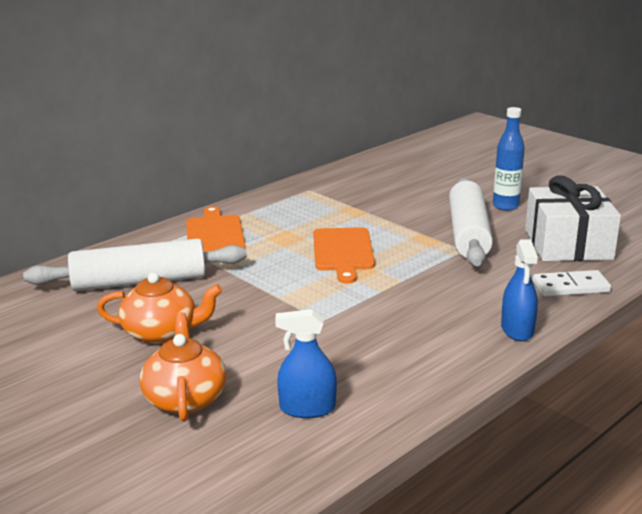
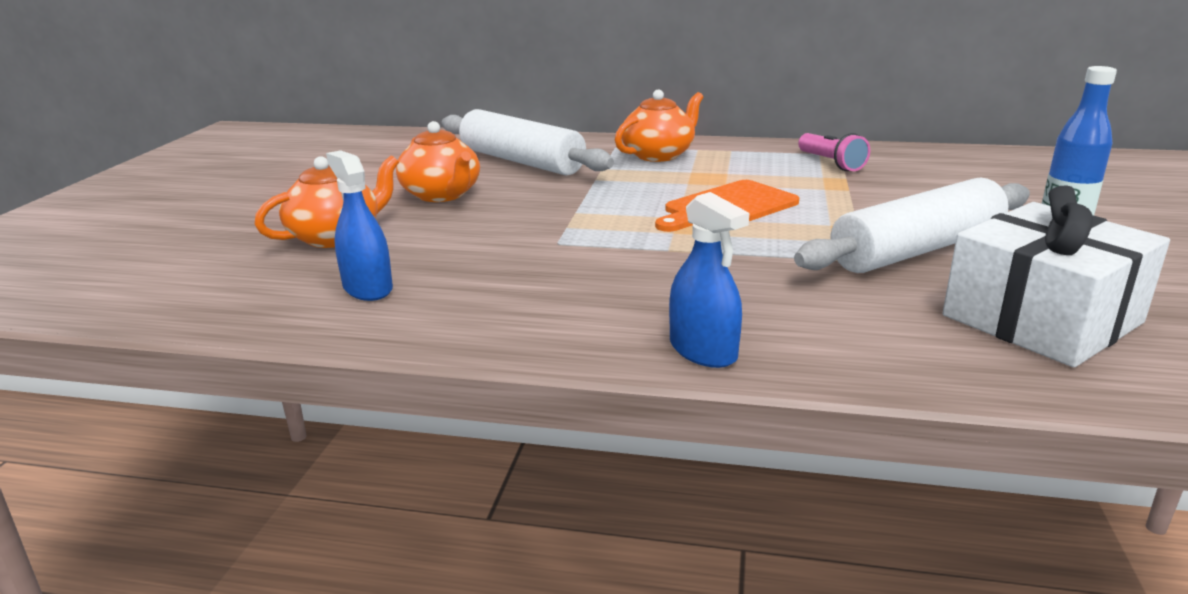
camera: 55 degrees right, 0 degrees up
orange cutting board [186,206,246,252] -> orange teapot [615,90,703,162]
blue spray bottle [501,239,538,341] -> blue spray bottle turned 90 degrees counterclockwise [669,192,749,368]
white domino [533,270,611,297] -> none
none -> pink flashlight [798,133,870,171]

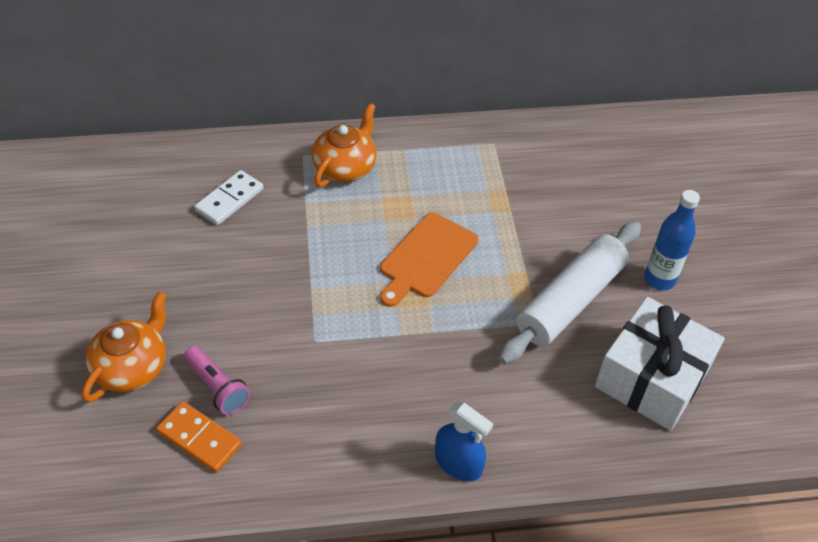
camera: 20 degrees left, 25 degrees up
blue spray bottle [326,150,393,301] -> orange domino [156,401,242,473]
orange teapot [396,121,480,202] -> none
white rolling pin [442,109,614,176] -> white domino [194,170,264,225]
pink flashlight [798,133,870,171] -> pink flashlight moved to [184,346,250,415]

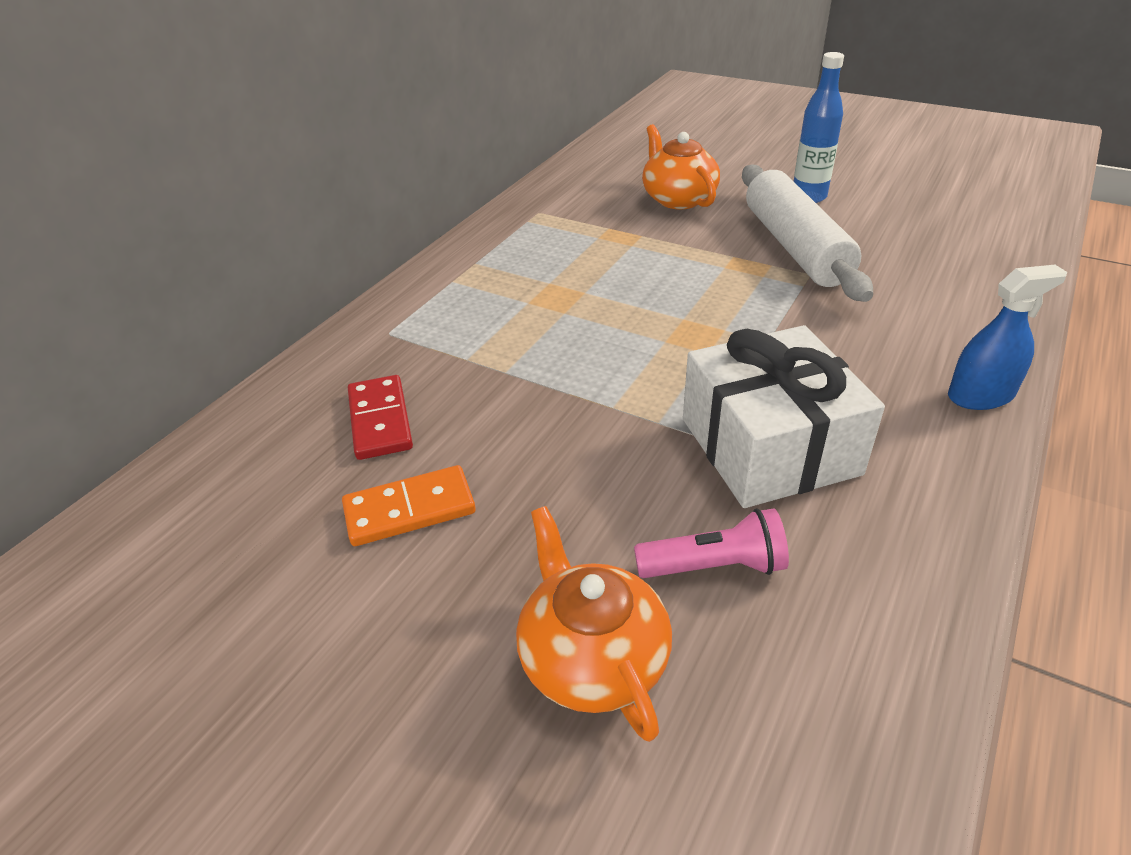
camera: 50 degrees left, 10 degrees down
orange domino [156,401,242,473] -> orange domino moved to [342,465,476,546]
white domino [194,170,264,225] -> red domino [348,375,413,460]
orange teapot [312,103,377,187] -> orange teapot moved to [642,124,720,209]
orange cutting board [380,212,478,307] -> none
white gift [595,297,725,431] -> white gift moved to [683,325,885,508]

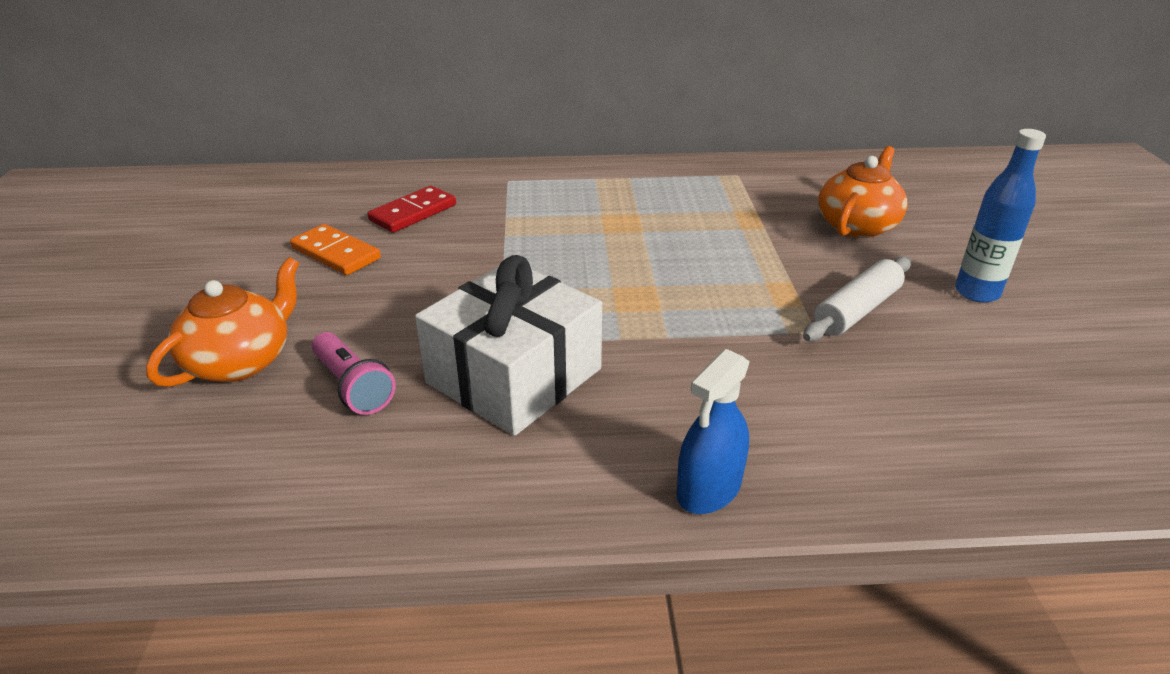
camera: 55 degrees right, 5 degrees down
white rolling pin [742,165,873,302] -> white rolling pin [803,256,911,341], size x0.62
blue spray bottle [948,265,1067,410] -> blue spray bottle turned 90 degrees clockwise [677,349,749,514]

